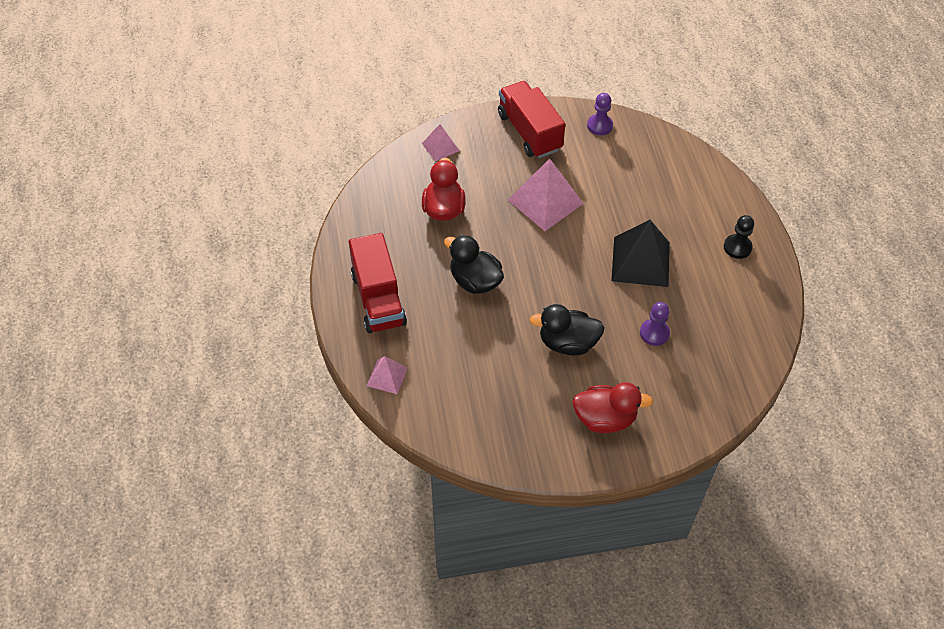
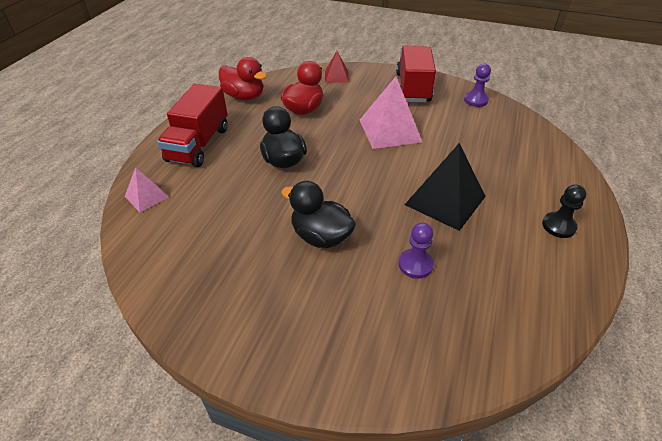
camera: 30 degrees right, 10 degrees down
pink pyramid [422,124,459,161] -> red pyramid [325,51,349,83]
red duck [572,382,653,433] -> red duck moved to [219,57,267,100]

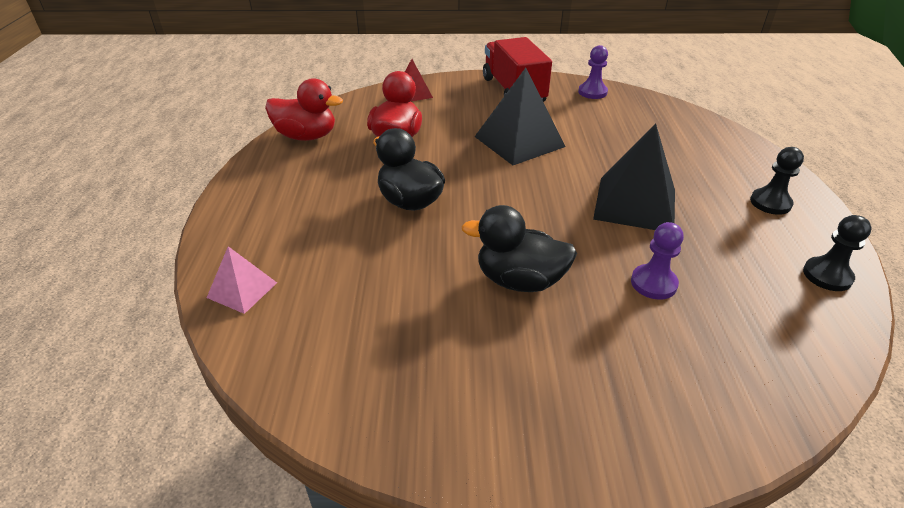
camera: 20 degrees left, 5 degrees down
red truck [157,84,228,167] -> none
pink pyramid [360,76,422,149] -> black pyramid [474,68,566,165]
none -> black pawn [803,215,871,291]

